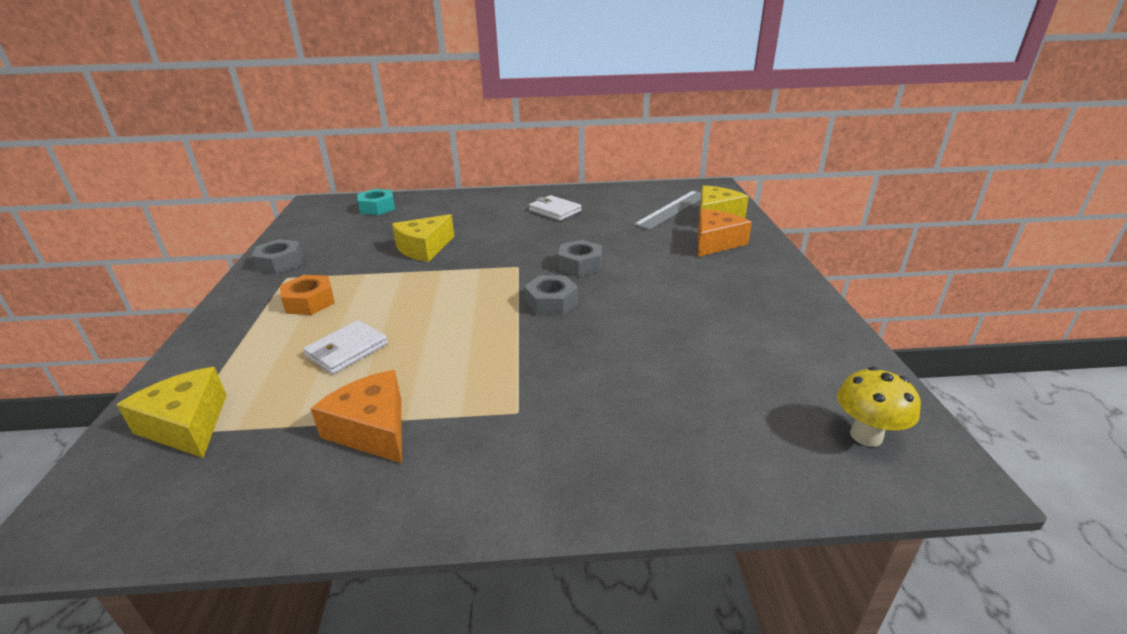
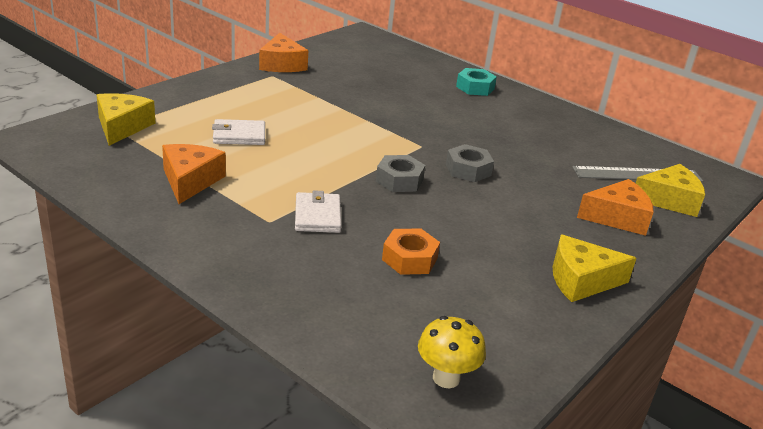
camera: 40 degrees right, 0 degrees up
grey nut [251,239,303,274] -> orange cheese [259,33,308,72]
orange nut [280,275,335,315] -> orange nut moved to [382,228,440,275]
turquoise nut [357,189,395,215] -> turquoise nut moved to [456,68,497,96]
yellow cheese [392,214,454,262] -> yellow cheese moved to [553,235,636,302]
white wallet [529,195,582,221] -> white wallet moved to [295,190,341,233]

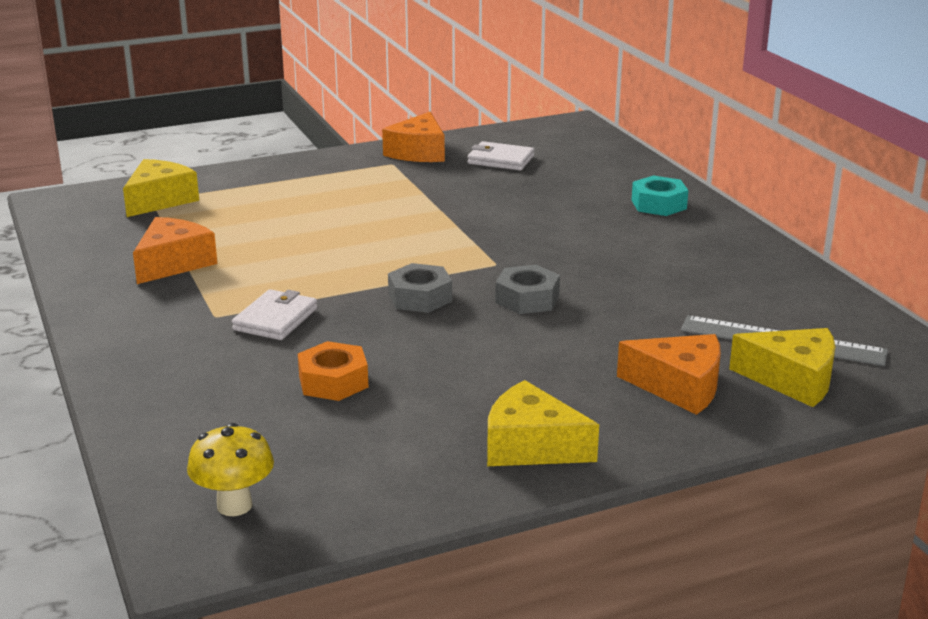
camera: 30 degrees right, 5 degrees down
white wallet [212,119,265,145] -> white wallet moved to [468,141,534,171]

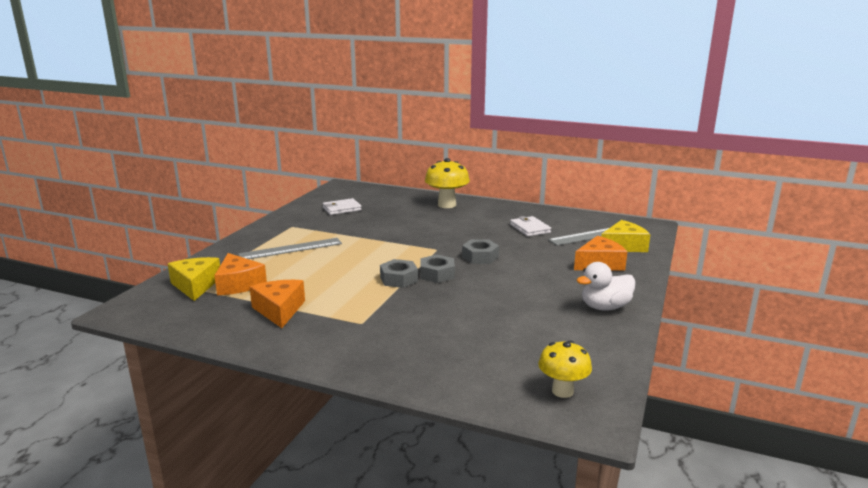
camera: 45 degrees left, 5 degrees down
white wallet [232,289,317,340] -> white wallet moved to [510,216,551,237]
orange nut [298,341,369,401] -> none
orange cheese [382,112,445,162] -> orange cheese moved to [214,253,267,295]
yellow cheese [487,380,599,466] -> white duck [577,262,635,311]
turquoise nut [632,175,688,216] -> yellow mushroom [425,158,470,208]
none -> grey ruler [238,238,342,259]
none -> grey nut [380,259,418,288]

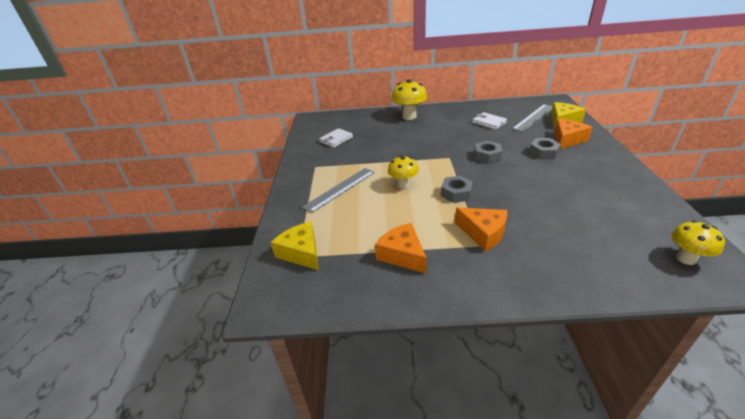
camera: 20 degrees left, 15 degrees up
orange cheese [214,253,267,295] -> orange cheese moved to [455,207,507,252]
grey nut [420,255,455,283] -> grey nut moved to [529,138,561,159]
white duck [577,262,635,311] -> none
none -> yellow mushroom [388,156,419,189]

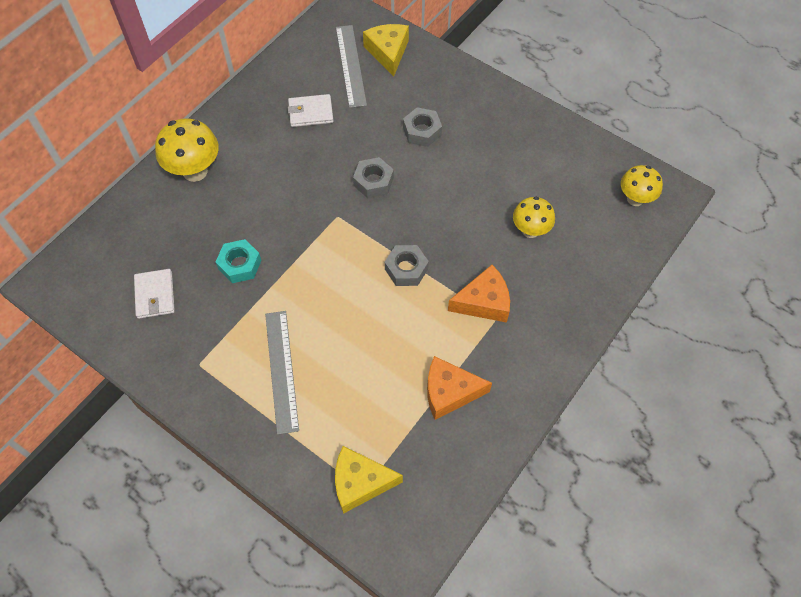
camera: 55 degrees left, 25 degrees up
yellow mushroom [388,156,419,189] -> yellow mushroom moved to [513,197,555,238]
orange cheese [554,119,593,149] -> none
none -> turquoise nut [216,239,261,283]

